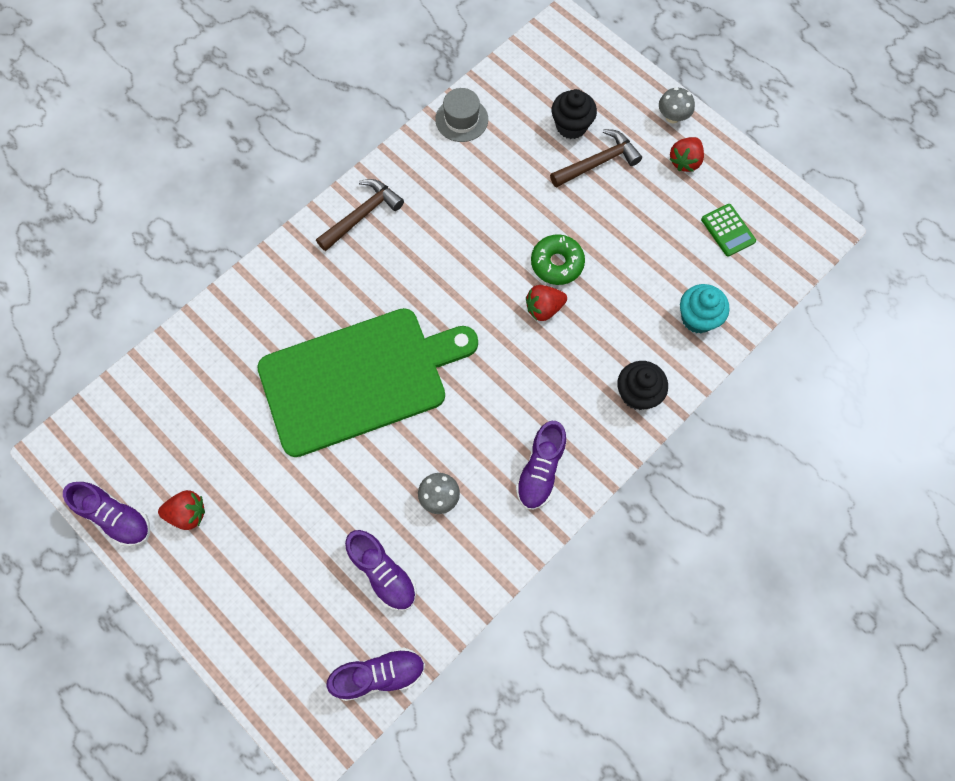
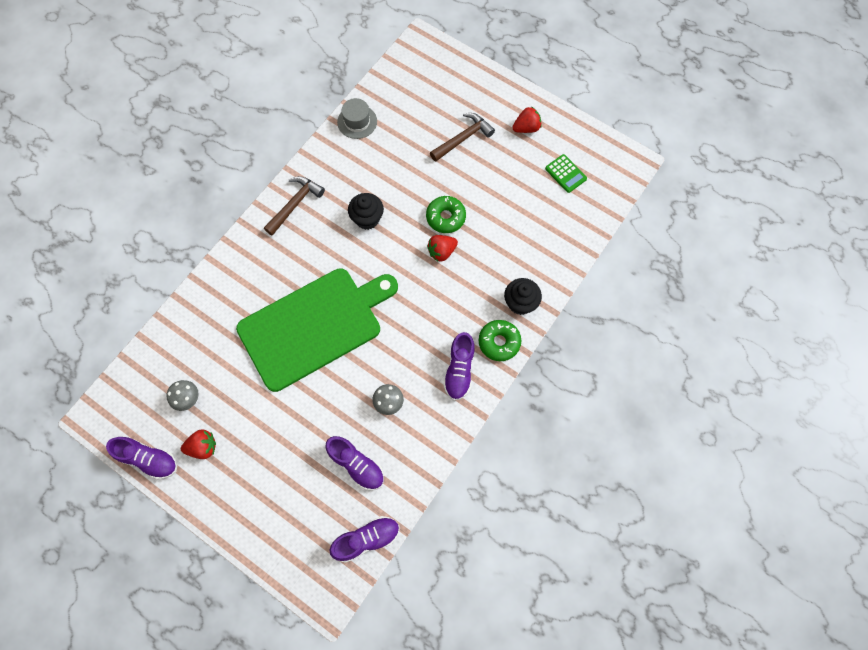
camera: 10 degrees left, 0 degrees up
black cupcake [551,89,597,139] -> black cupcake moved to [348,193,384,230]
grey mushroom [659,87,695,123] -> grey mushroom moved to [166,380,199,411]
red strawberry [669,137,704,172] -> red strawberry turned 135 degrees counterclockwise [512,107,542,133]
turquoise cupcake [680,284,729,333] -> none
none -> green donut [479,320,521,361]

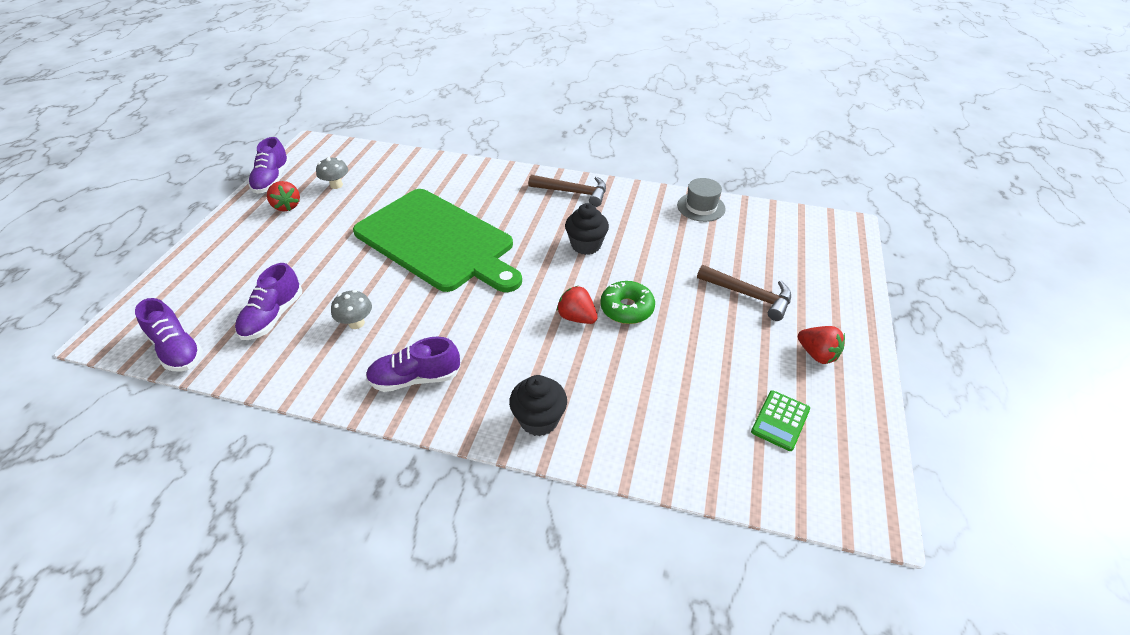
camera: 70 degrees right, 25 degrees down
green donut [479,320,521,361] -> none

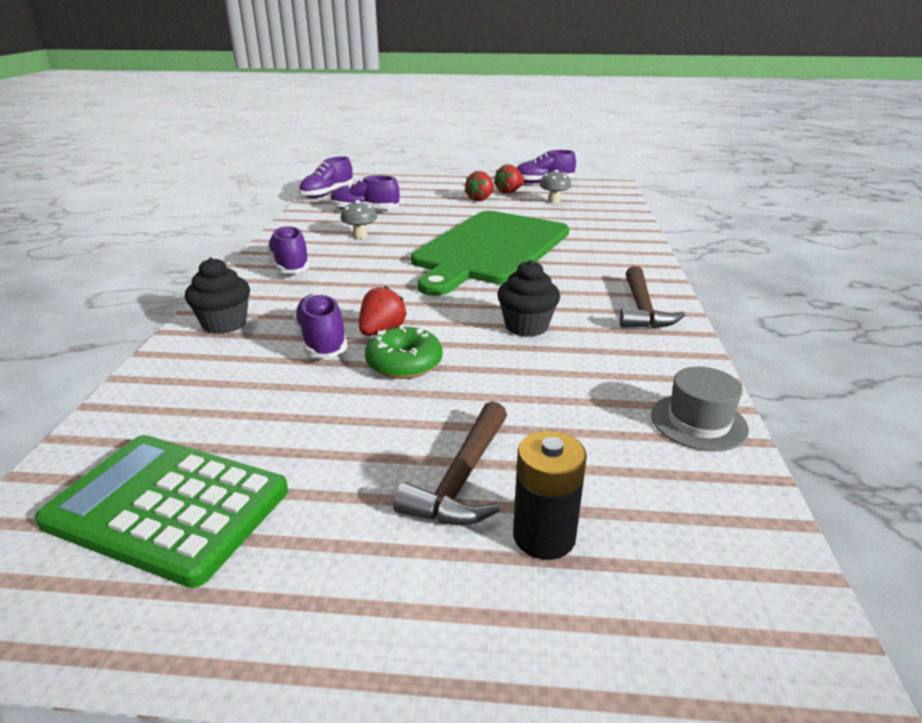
camera: 80 degrees right, 15 degrees down
green calculator [751,390,810,451] -> green calculator [35,435,288,588], size x2.03
red strawberry [798,326,845,364] -> red strawberry moved to [465,171,494,201]
none -> purple shoe [294,293,348,358]
none -> black battery [513,431,587,560]

